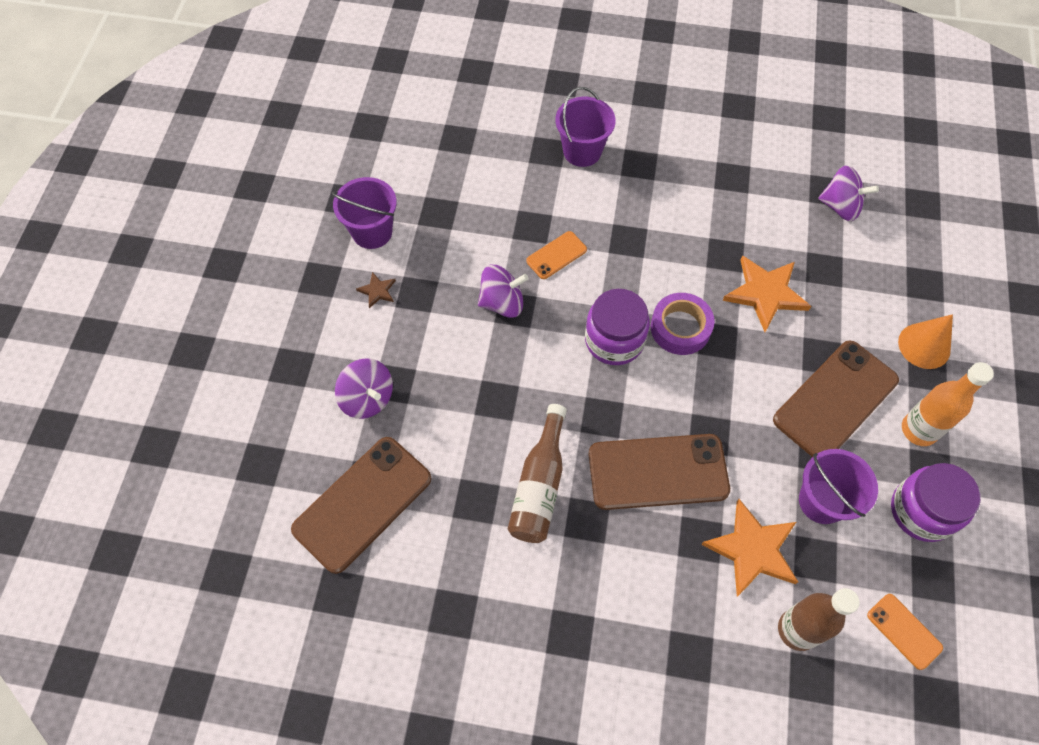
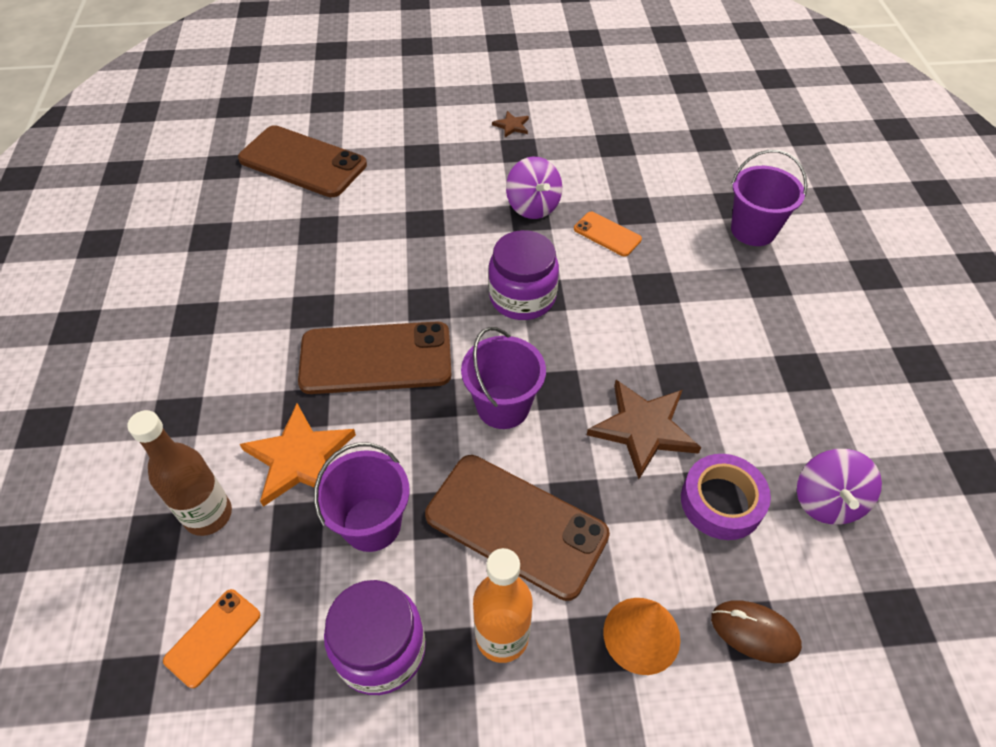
camera: 75 degrees right, 10 degrees down
purple bucket [332,177,397,249] -> purple bucket moved to [461,327,546,429]
purple spinning top [335,358,393,419] -> none
brown bottle [508,404,567,543] -> none
brown phone [589,434,730,510] -> brown phone turned 75 degrees counterclockwise [298,321,451,394]
purple tape [651,293,715,355] -> purple tape moved to [681,454,771,540]
orange star [722,256,811,332] -> brown star [587,380,701,479]
none -> brown mouse [711,600,802,663]

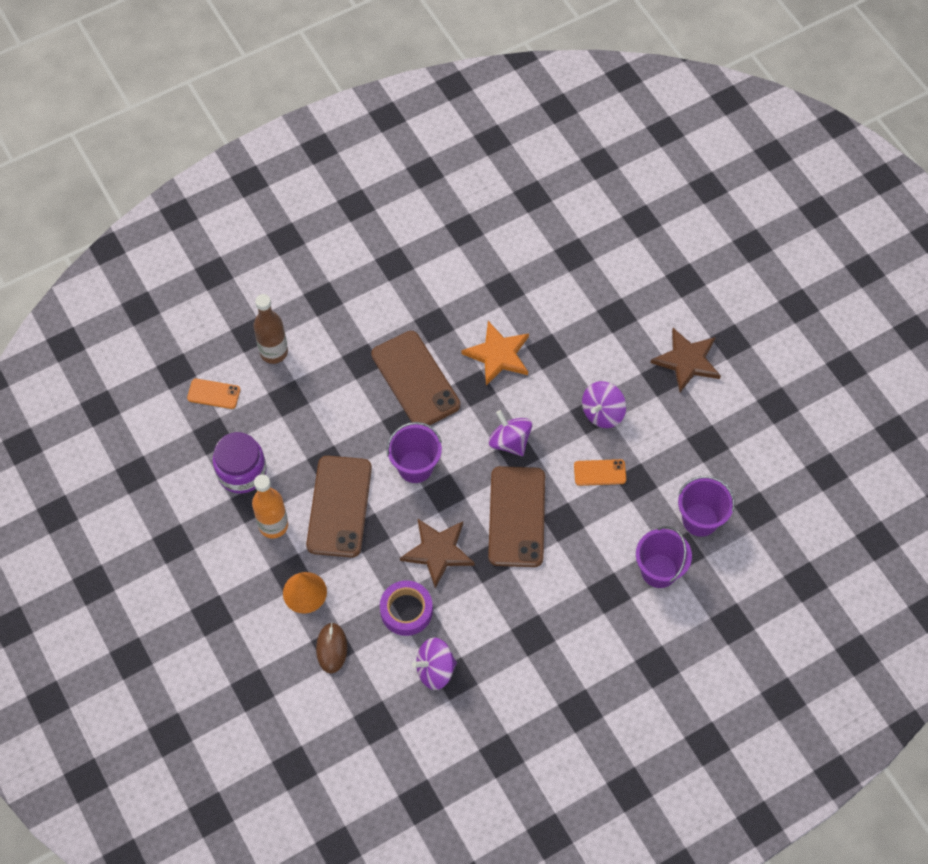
camera: 65 degrees right, 10 degrees up
brown phone [238,125,367,197] -> brown phone moved to [488,466,545,567]
orange star [240,403,356,507] -> orange star moved to [461,321,529,386]
purple bucket [314,442,410,552] -> purple bucket moved to [678,476,735,537]
purple jar [488,230,559,320] -> purple spinning top [488,410,532,456]
brown star [492,111,529,137] -> brown star [651,328,721,392], size x2.12
orange phone [574,212,642,257] -> orange phone turned 75 degrees clockwise [574,459,626,486]

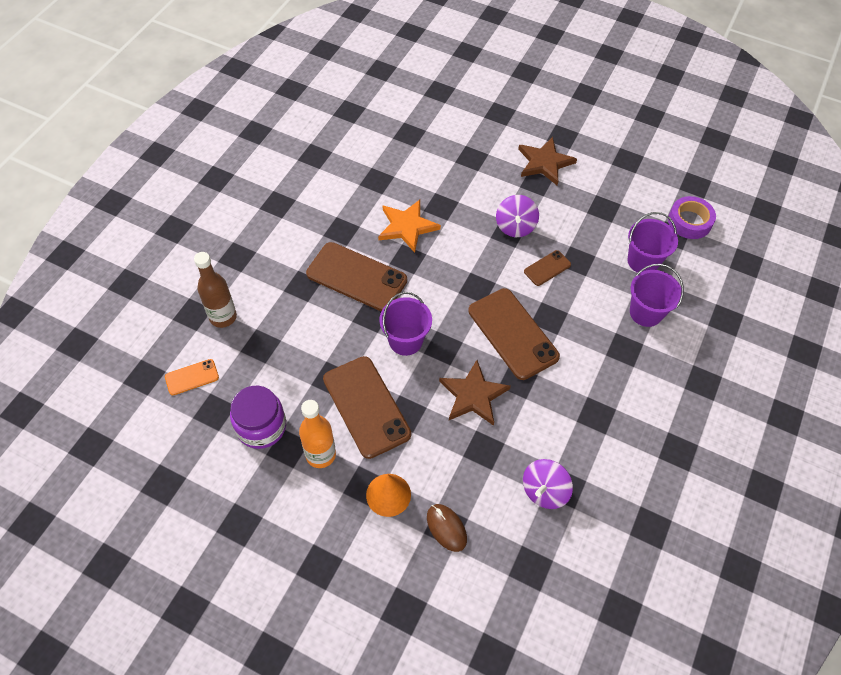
camera: 35 degrees left, 5 degrees down
purple tape [380,580,433,636] -> purple tape moved to [668,196,716,239]
purple spinning top [488,410,532,456] -> none
orange phone [574,459,626,486] -> brown phone [524,250,571,286]

